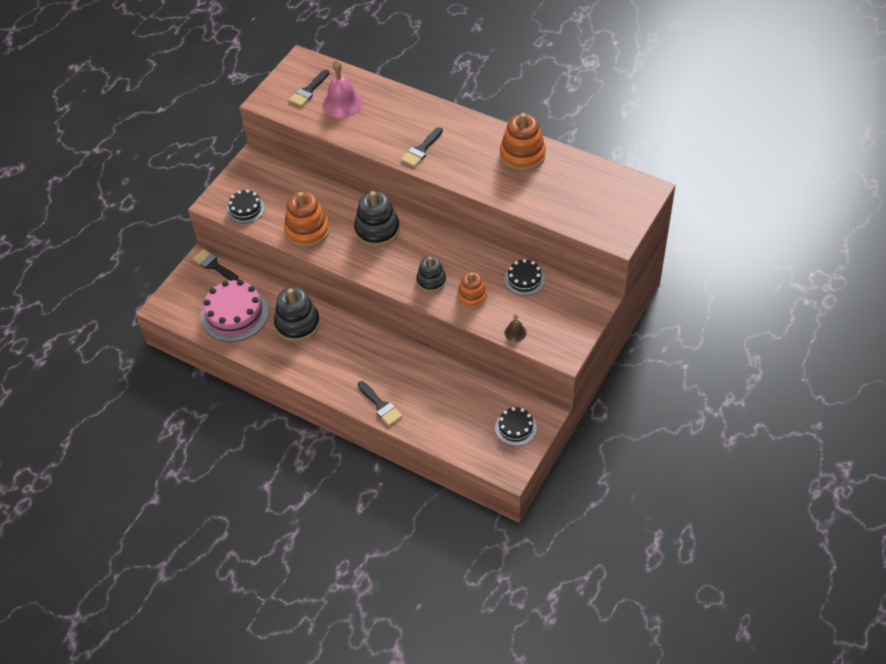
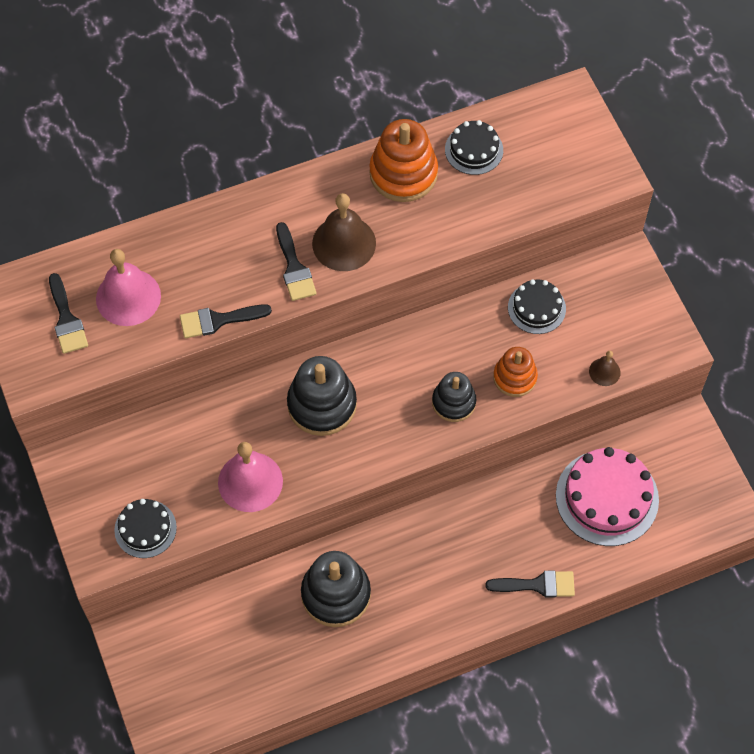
camera: 55 degrees left, 10 degrees up
black brush [193,249,239,281] -> black brush moved to [180,304,272,338]
pink cake [201,280,269,342] -> pink cake moved to [556,447,659,546]
orange stacking toy [284,192,330,248] -> pink bell [218,442,283,512]
black cake [495,407,537,446] -> black cake moved to [445,120,503,175]
none -> brown bell [312,193,376,271]

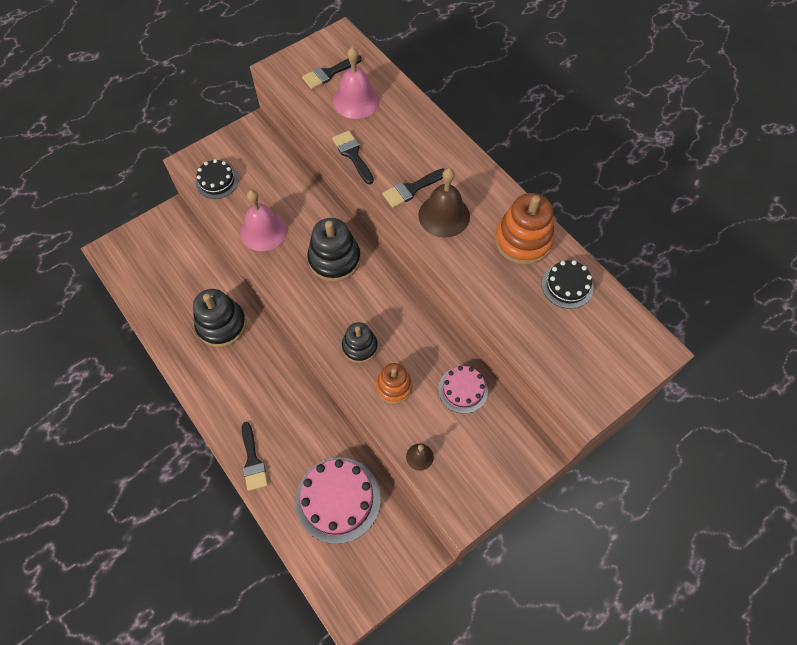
camera: 75 degrees right, 0 degrees up
black cake [508,279,566,334] -> pink cake [438,366,488,414]

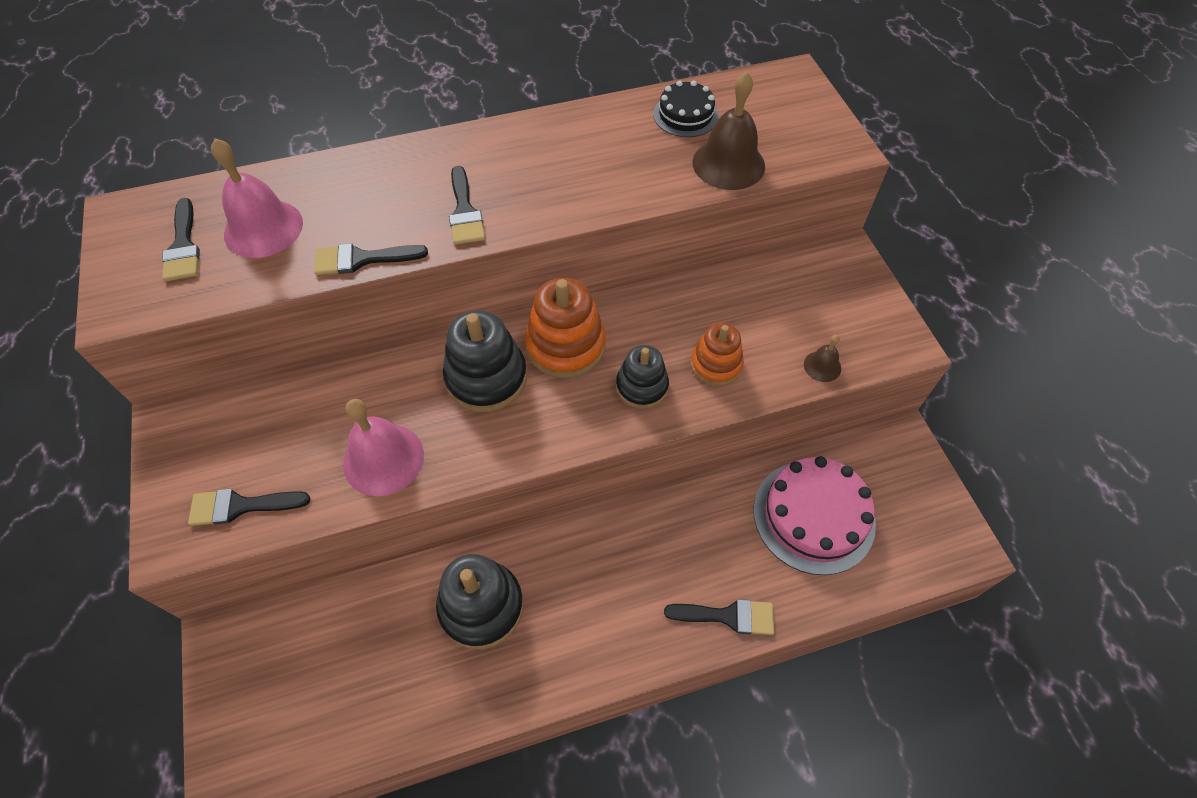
camera: 70 degrees left, 5 degrees down
black cake [196,159,238,199] -> black brush [188,489,311,526]
brown bell [418,168,470,238] -> brown bell moved to [693,71,765,190]
pink cake [438,366,488,414] -> none
orange stacking toy [495,193,555,265] -> orange stacking toy moved to [525,278,606,378]

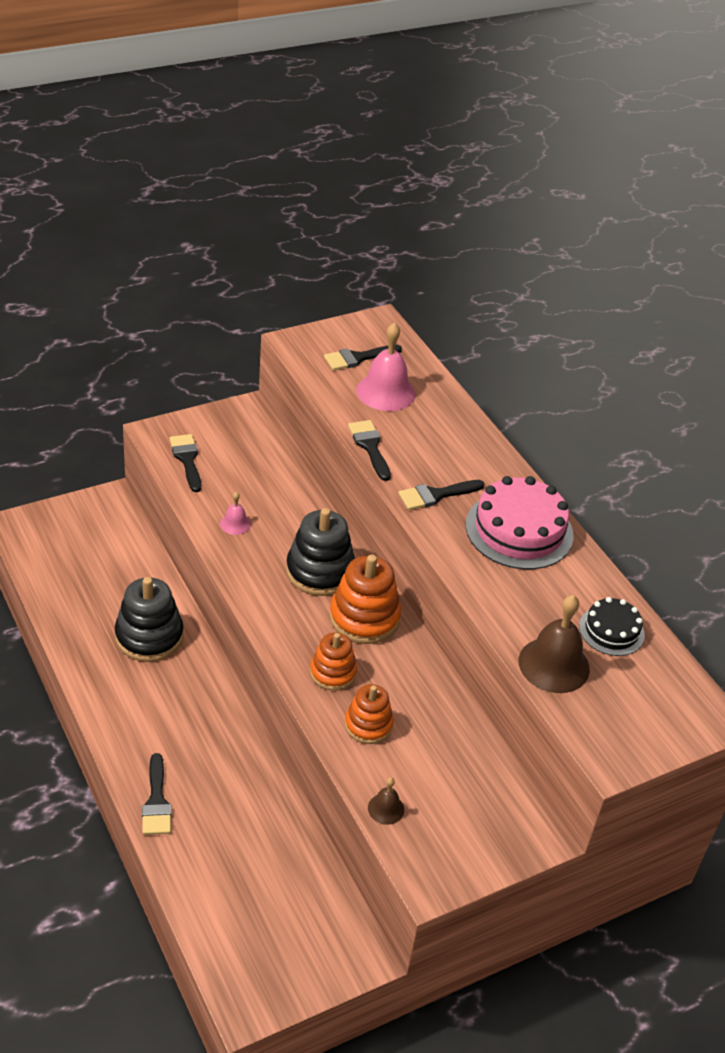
camera: 75 degrees right, 15 degrees down
pink bell [343,399,424,496] -> pink bell [220,492,251,535], size x0.50
black stacking toy [616,345,669,409] -> orange stacking toy [310,633,357,691]
pink cake [754,456,876,575] -> pink cake moved to [465,476,573,570]

